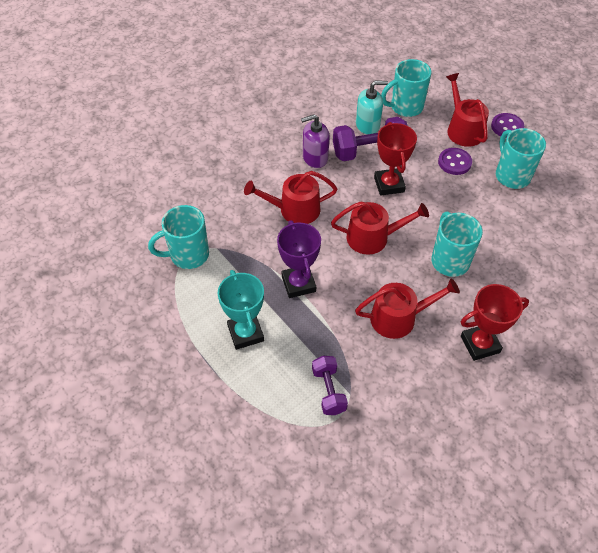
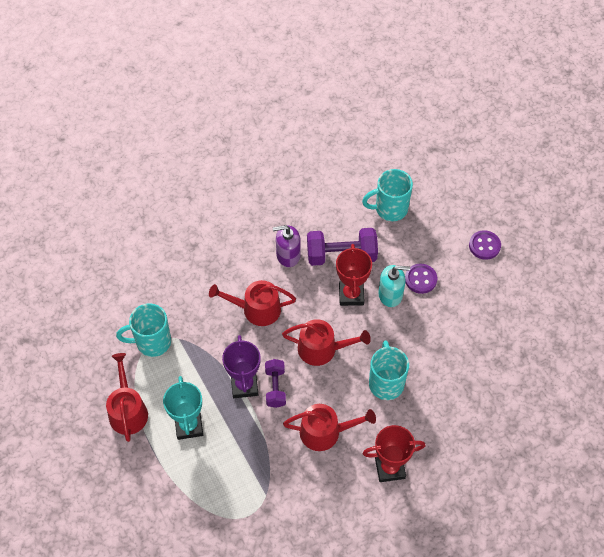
camera: 10 degrees right, 5 degrees up
purple dumbbell [312,356,348,415] -> purple dumbbell moved to [265,359,286,408]
turquoise soap dispenser [356,80,388,135] -> turquoise soap dispenser moved to [378,265,410,307]
red watering can [446,73,489,147] -> red watering can moved to [106,353,148,442]
turquoise mug [496,128,546,189] -> none

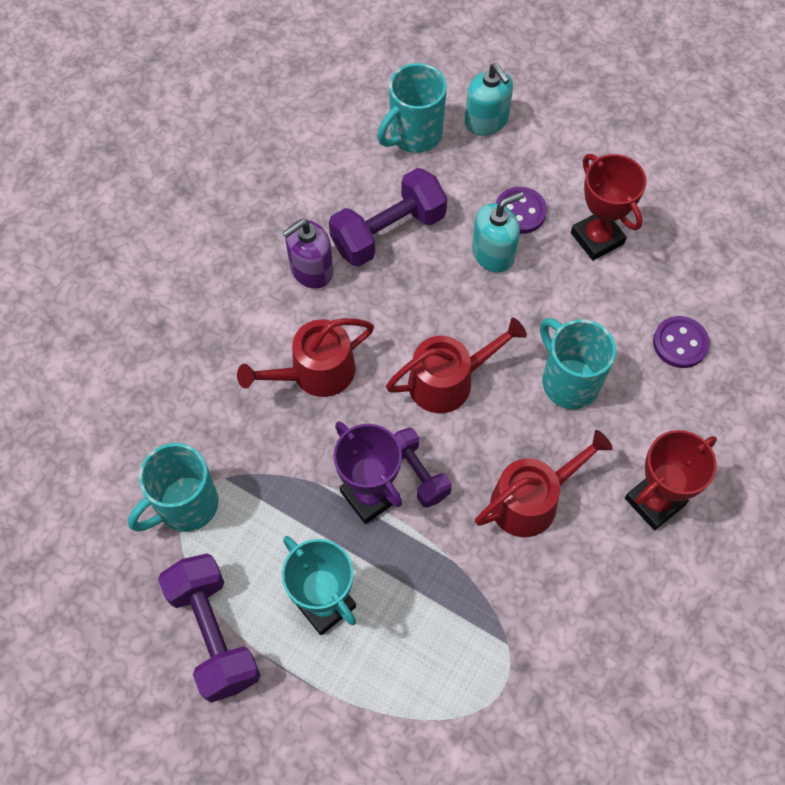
camera: 30 degrees left, 5 degrees up
red watering can [106,353,148,442] -> purple dumbbell [158,554,260,703]
red trophy [336,244,372,306] -> red trophy moved to [571,154,647,261]
purple button [469,230,501,260] -> purple button moved to [653,316,710,368]
none -> turquoise soap dispenser [465,63,513,136]

